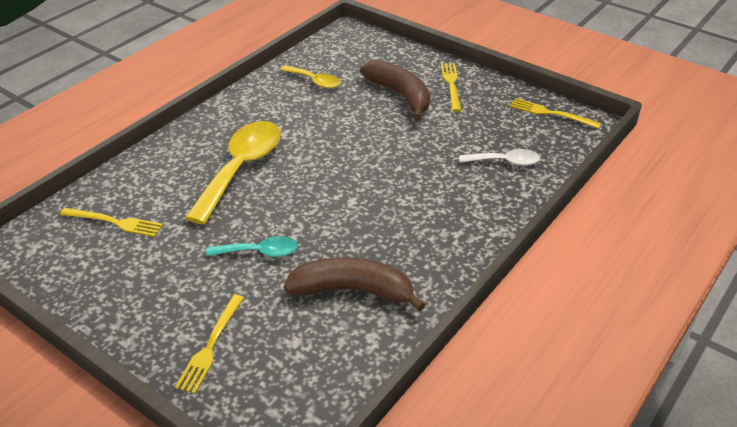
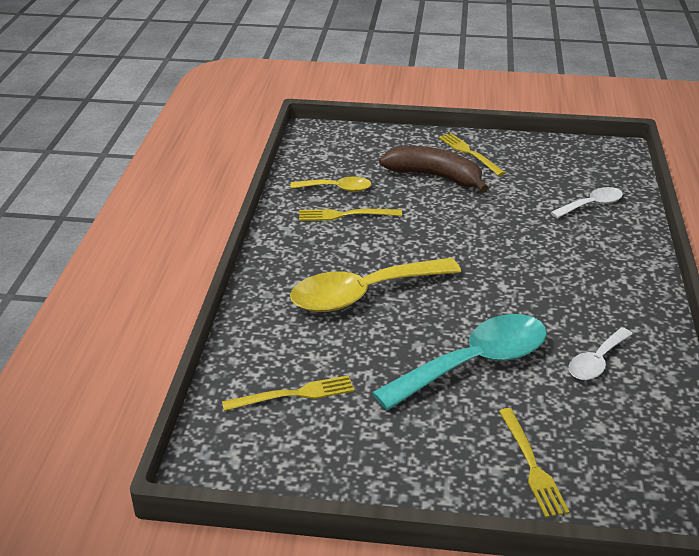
camera: 30 degrees left, 5 degrees down
yellow spoon [185,121,281,225] -> yellow spoon turned 105 degrees counterclockwise [290,258,461,312]
turquoise spoon [206,236,298,257] -> turquoise spoon [372,314,547,410], size x1.92
brown banana [284,258,426,312] -> white spoon [569,328,632,380]
yellow fork [510,98,601,129] -> yellow fork moved to [299,209,402,221]

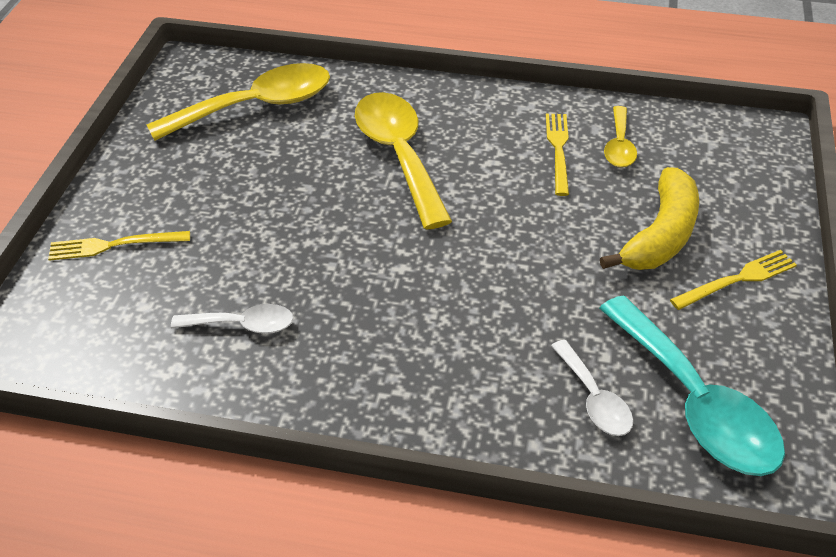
camera: 95 degrees right, 10 degrees up
yellow fork [222,375,354,411] -> yellow spoon [147,63,330,141]
turquoise spoon [372,314,547,410] -> turquoise spoon moved to [599,295,785,476]
brown banana [379,146,488,193] -> yellow banana [600,167,699,270]
white spoon [569,328,632,380] -> white spoon turned 135 degrees clockwise [171,304,293,334]

